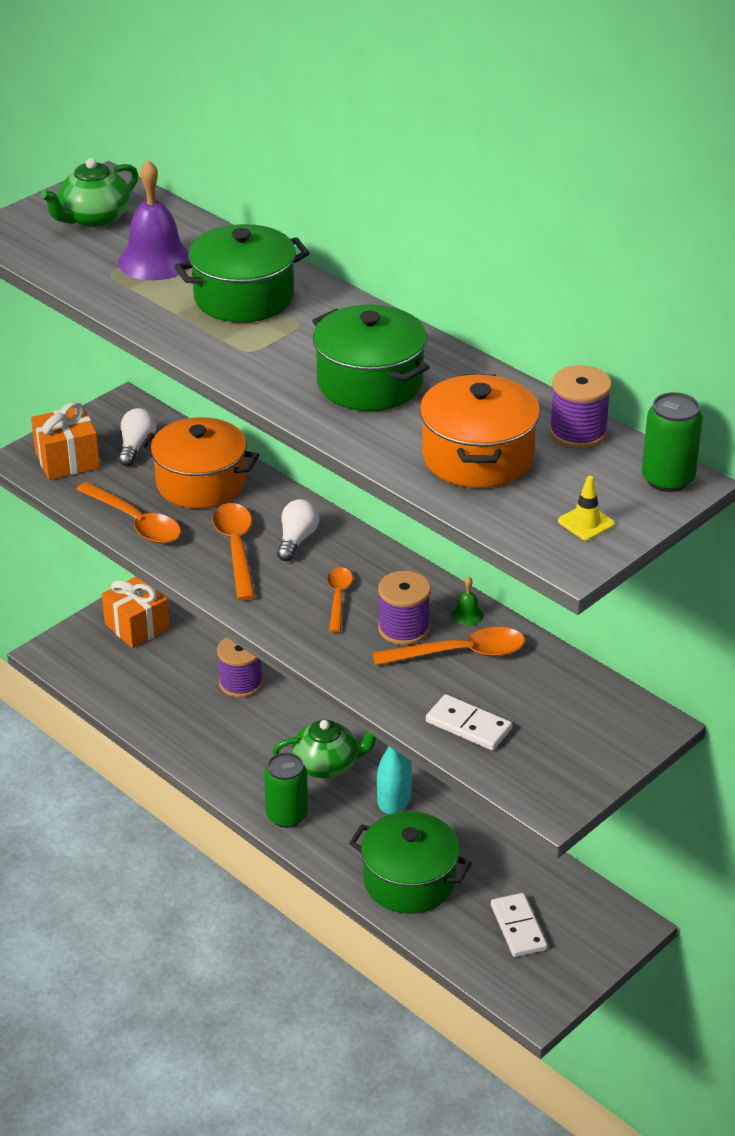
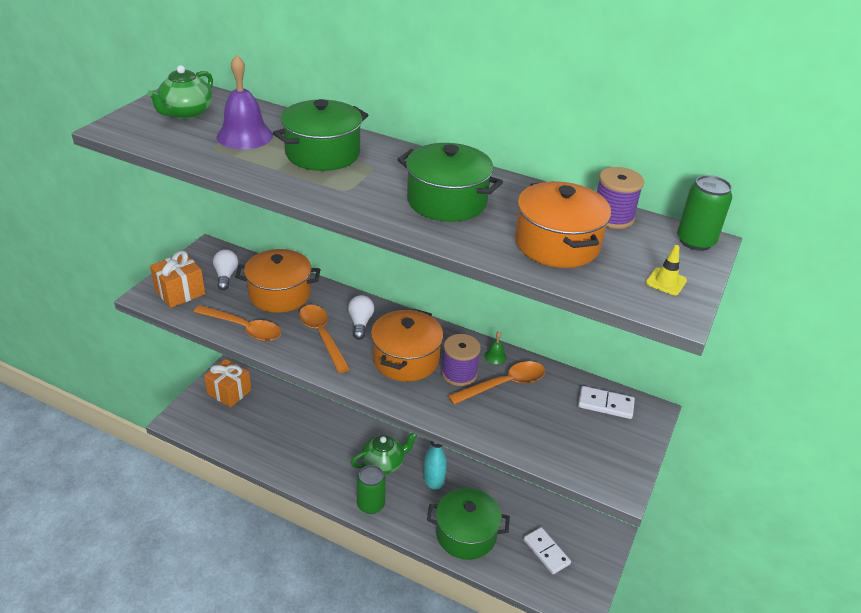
camera: 20 degrees left, 0 degrees up
purple spool [217,637,263,698] -> none
orange spoon [327,567,353,633] -> orange pot [371,309,443,382]
white domino [426,694,512,750] -> white domino moved to [578,386,635,419]

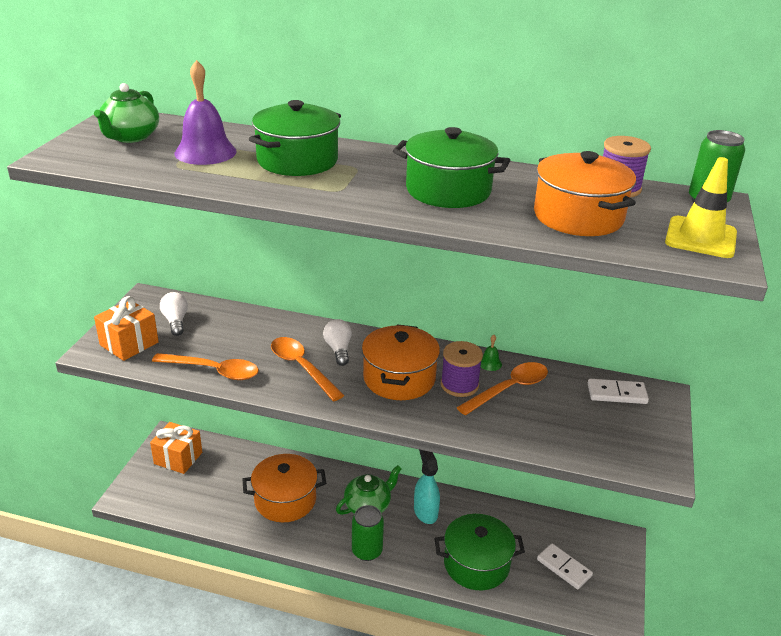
camera: 10 degrees left, 5 degrees down
orange pot [235,249,321,313] -> orange pot moved to [243,454,326,522]
yellow traffic cone [646,245,687,296] -> yellow traffic cone [665,157,737,258], size x1.87

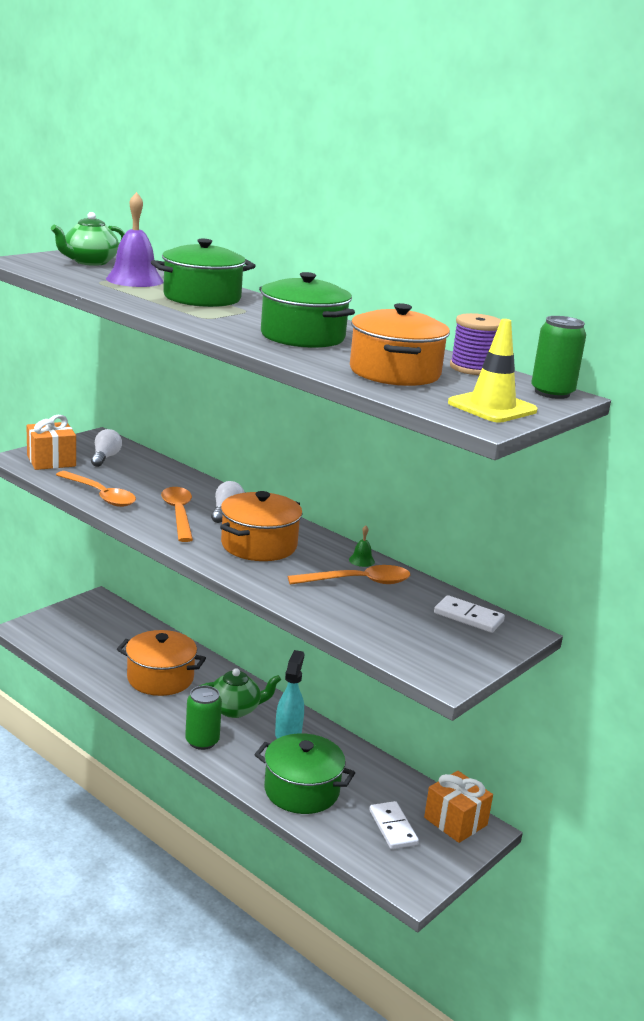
camera: 25 degrees right, 10 degrees down
orange gift [150,422,202,474] -> orange gift moved to [424,771,493,843]
purple spool [441,341,483,397] -> none

